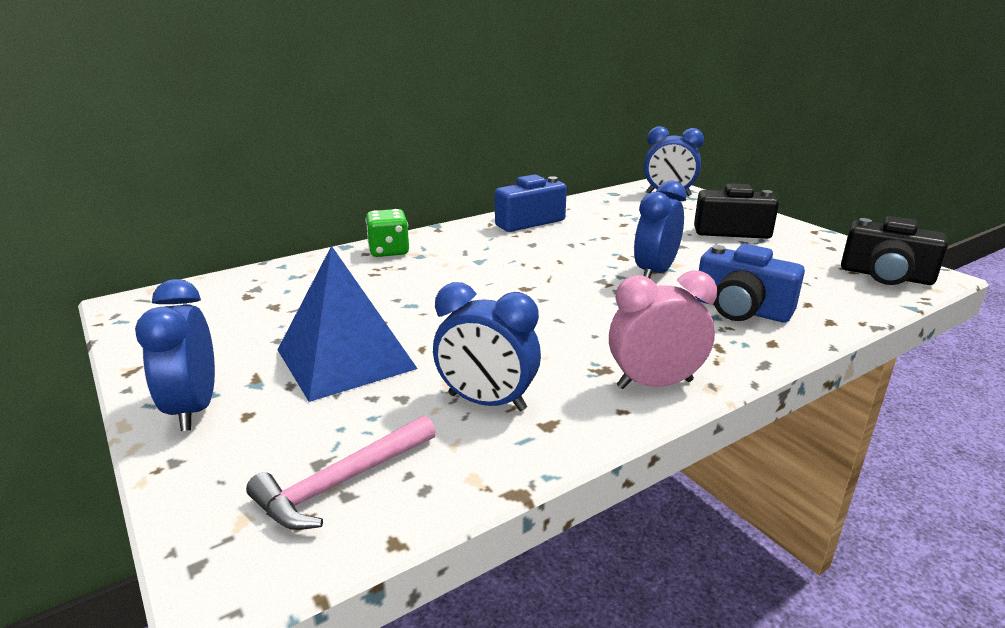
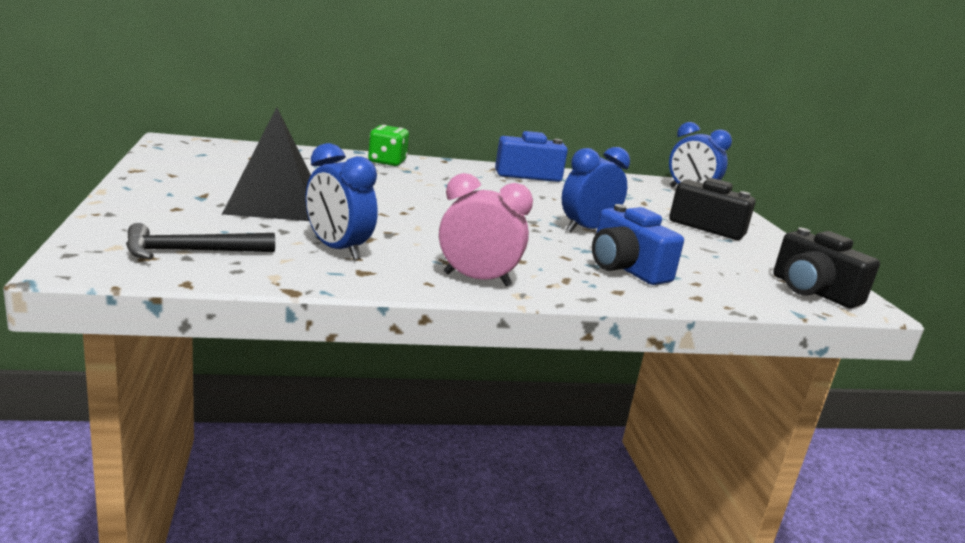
camera: 20 degrees right, 5 degrees down
blue clock [135,279,215,431] -> none
pink hammer [246,415,436,530] -> black hammer [126,223,275,259]
blue pyramid [278,245,418,402] -> black pyramid [222,107,311,221]

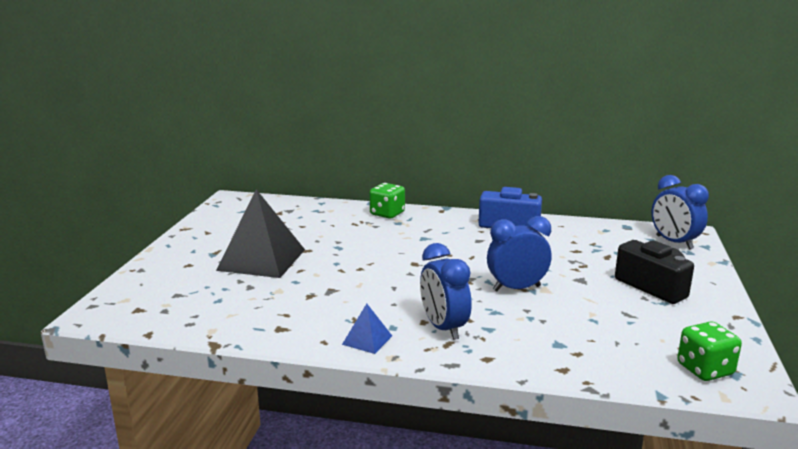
camera: 25 degrees right, 0 degrees up
black hammer [126,223,275,259] -> none
blue clock [306,143,378,260] -> blue clock moved to [420,243,472,340]
pink clock [439,173,533,287] -> blue pyramid [342,304,392,354]
blue camera [592,204,684,285] -> none
black camera [773,228,880,308] -> green dice [677,321,742,381]

